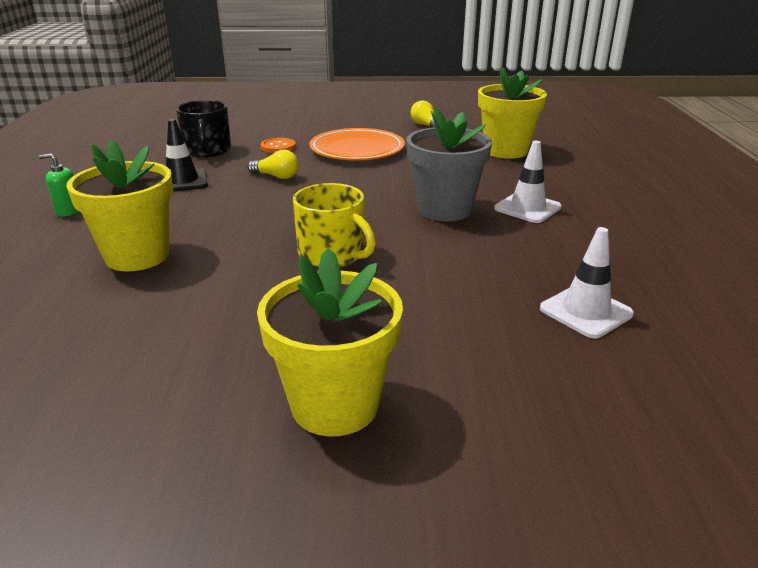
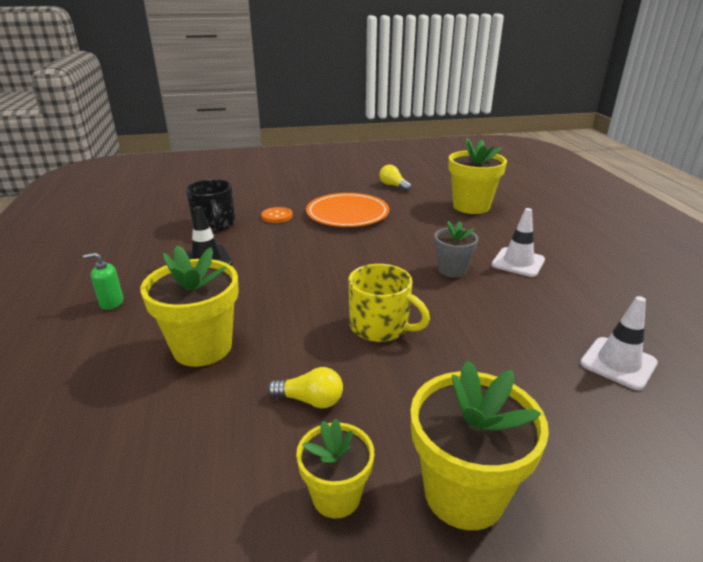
camera: 10 degrees left, 0 degrees up
yellow light bulb [247,150,299,179] -> yellow light bulb moved to [267,367,343,408]
grey flower pot [406,108,492,221] -> grey flower pot [434,221,478,278], size x0.60
none -> yellow flower pot [296,418,374,518]

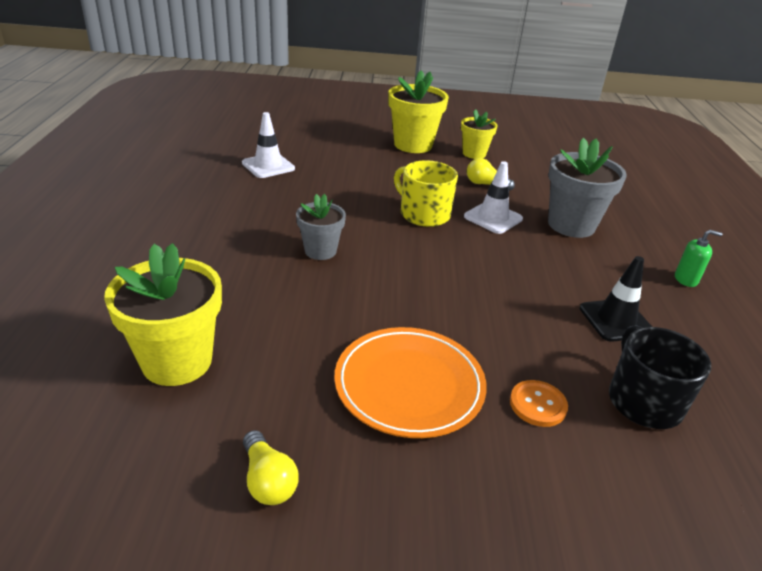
camera: 170 degrees left, 5 degrees up
yellow flower pot [140,245,239,367] -> grey flower pot [548,138,627,238]
white traffic cone [492,208,545,277] -> white traffic cone moved to [464,161,523,234]

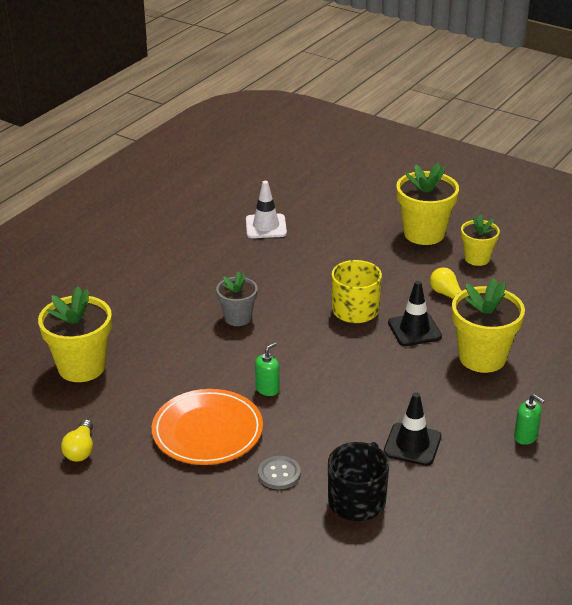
camera: 35 degrees right, 0 degrees up
white traffic cone [464,161,523,234] -> black traffic cone [388,281,442,346]
orange button [510,380,568,427] -> grey button [258,456,301,489]
grey flower pot [548,138,627,238] -> yellow flower pot [452,278,525,373]
none -> green soap dispenser [255,342,280,396]

